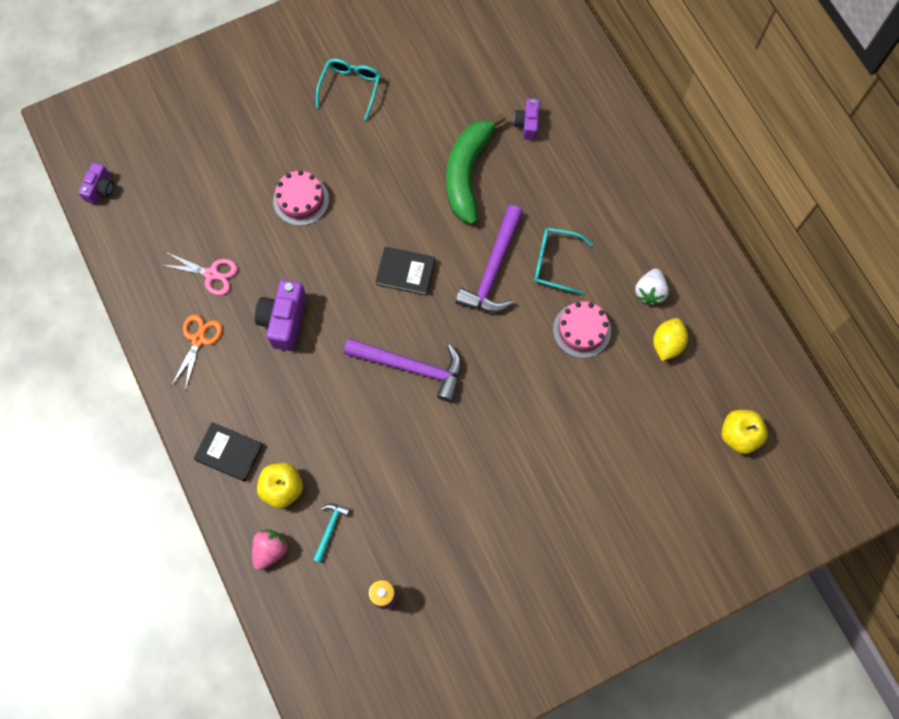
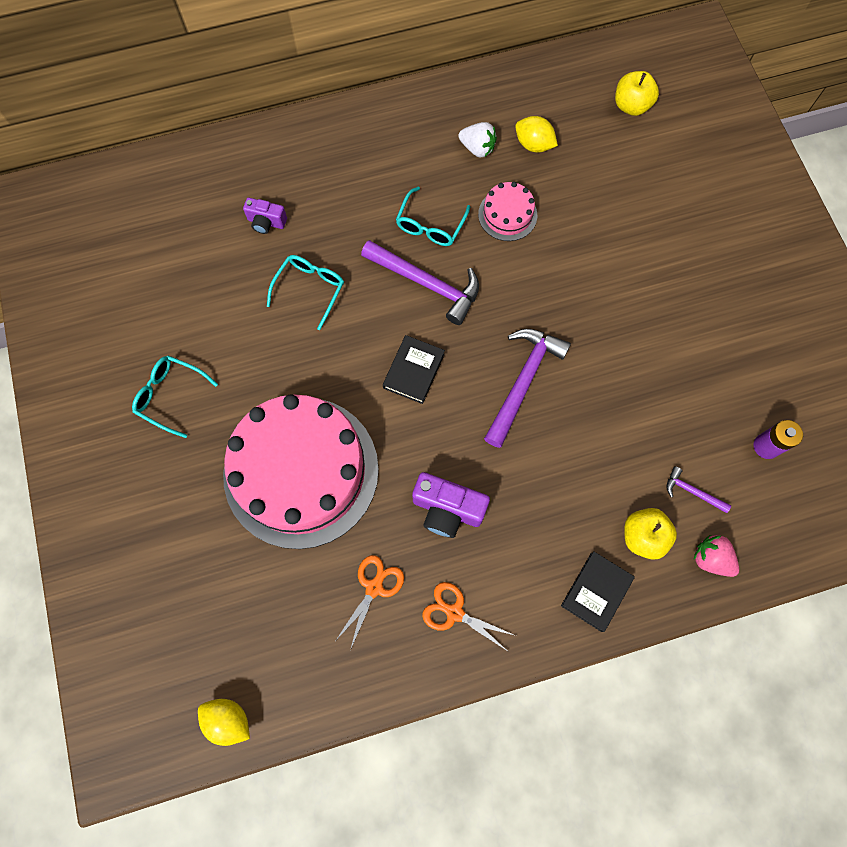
camera: 80 degrees left, 0 degrees up
purple camera [78,162,114,205] -> yellow lemon [198,699,250,746]
pink scissors [162,252,238,295] -> orange scissors [336,555,404,650]
pink cake [273,170,329,226] -> pink cake [223,394,379,549], size x2.35
turquoise hammer [313,503,350,563] -> purple hammer [667,466,731,513]
green banana [446,114,506,224] -> turquoise glasses [267,255,344,330]

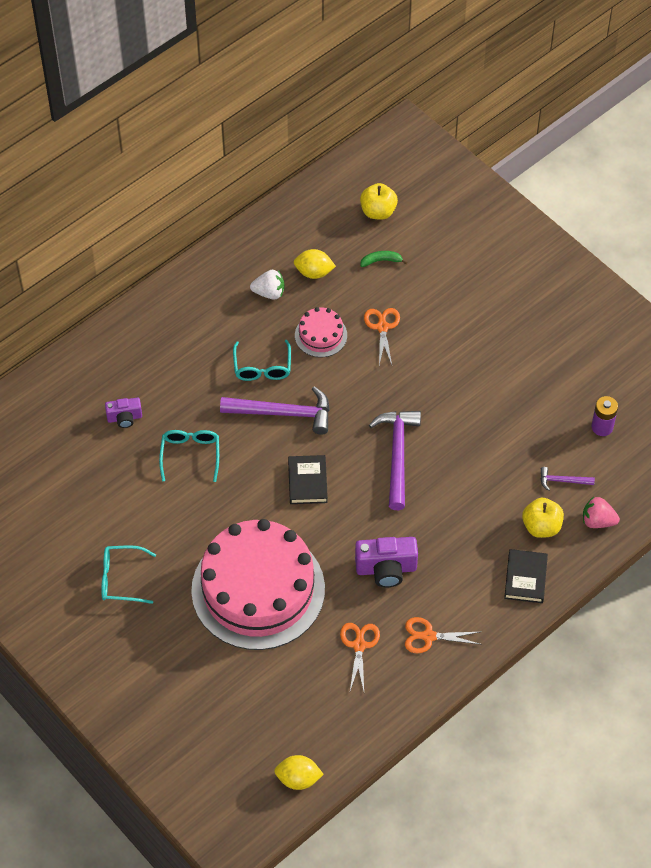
camera: 25 degrees left, 15 degrees down
none -> green banana [360,251,407,267]
none -> orange scissors [364,308,400,365]

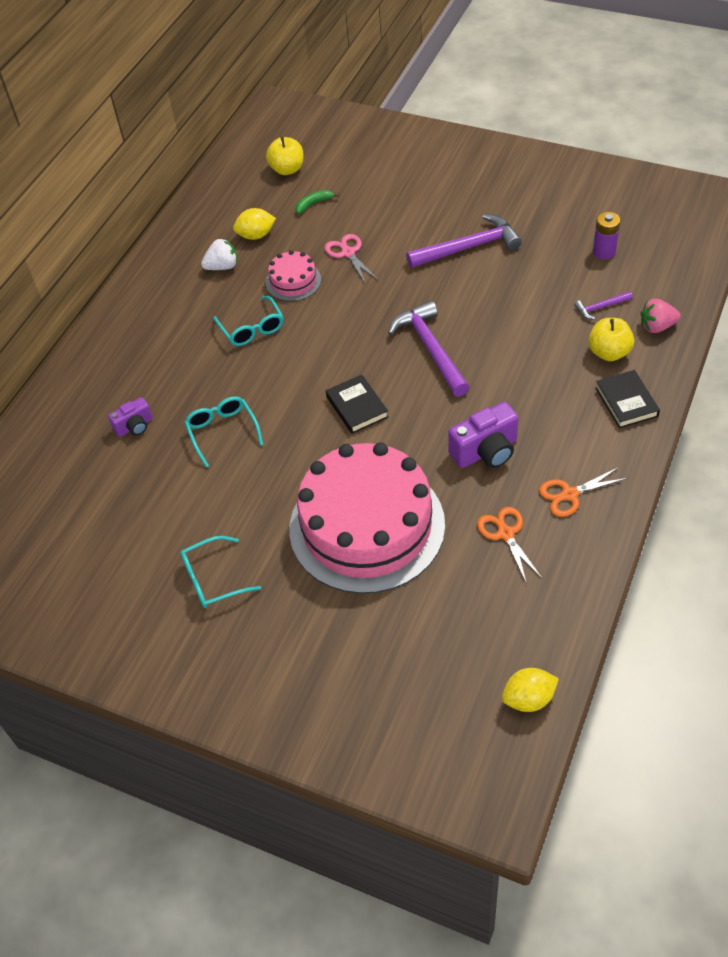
camera: 20 degrees left, 5 degrees down
purple hammer [220,386,330,435] -> purple hammer moved to [406,214,522,268]
orange scissors [364,308,400,365] -> pink scissors [325,234,378,284]

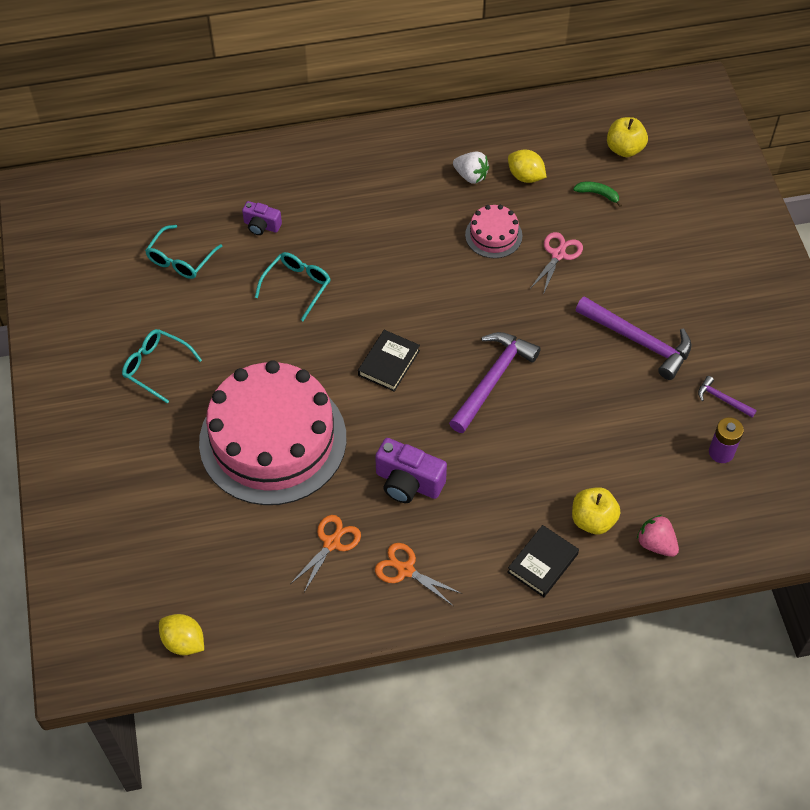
camera: 50 degrees right, 5 degrees up
turquoise glasses [213,296,284,346] -> turquoise glasses moved to [145,225,222,279]
purple hammer [574,291,633,320] -> purple hammer moved to [698,376,757,418]

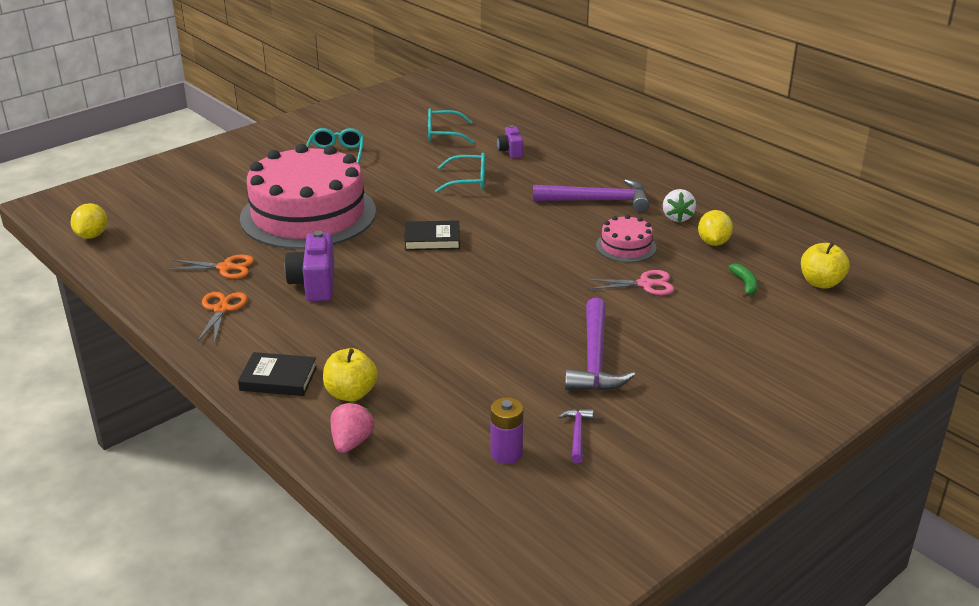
camera: 60 degrees right, 25 degrees down
purple hammer [449,332,541,433] -> purple hammer moved to [533,179,649,212]

